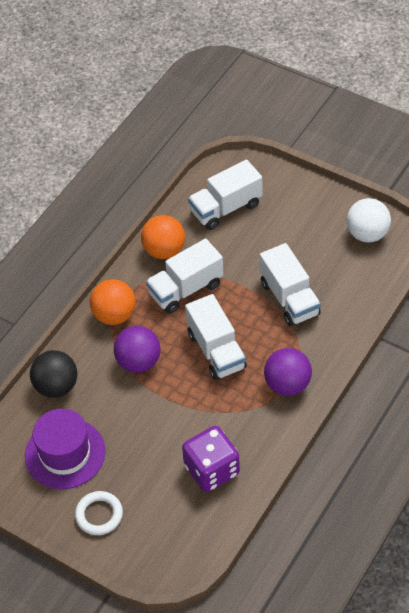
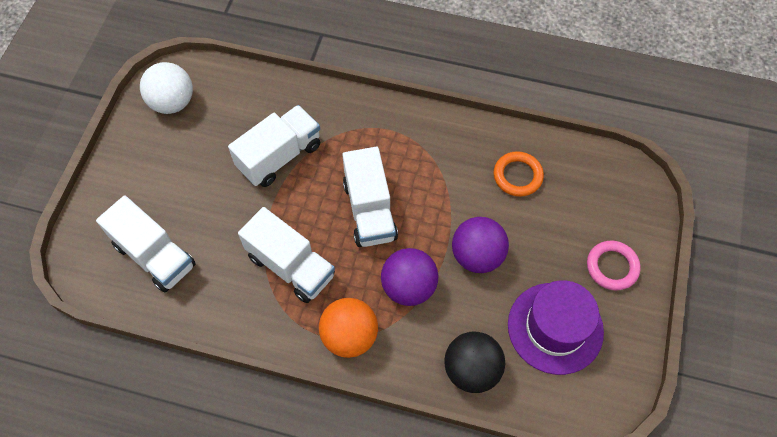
camera: 110 degrees left, 10 degrees up
white ring [75,491,123,535] -> pink ring [587,241,641,290]
orange ball [141,215,185,259] -> none
purple dice [182,426,240,492] -> orange ring [493,151,544,197]
white truck [185,294,247,380] -> white truck turned 120 degrees clockwise [342,147,398,247]
purple ball [264,348,312,396] -> purple ball moved to [452,217,509,273]

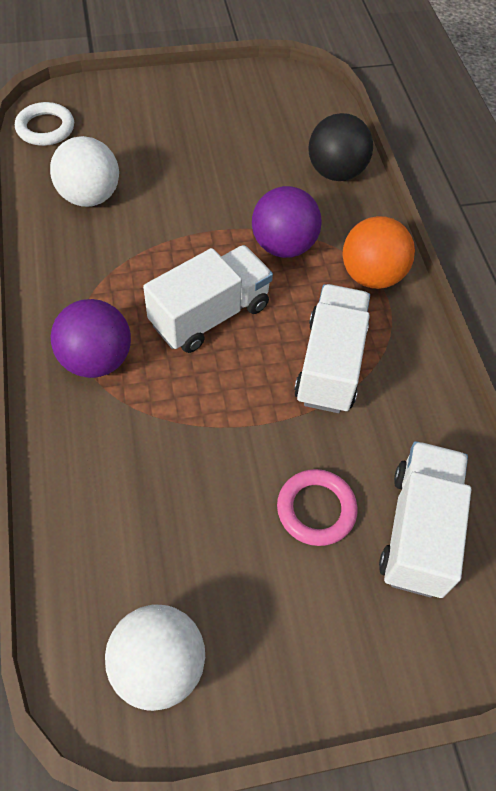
camera: 120 degrees left, 5 degrees down
white truck [228,105,320,187] -> none
purple ball [452,217,509,273] -> purple ball moved to [50,299,131,378]
orange ring [493,151,544,197] -> white ball [50,136,119,207]
purple hat [508,280,604,375] -> none
pink ring [587,241,641,290] -> pink ring moved to [277,469,358,546]
none -> white ring [15,102,74,146]

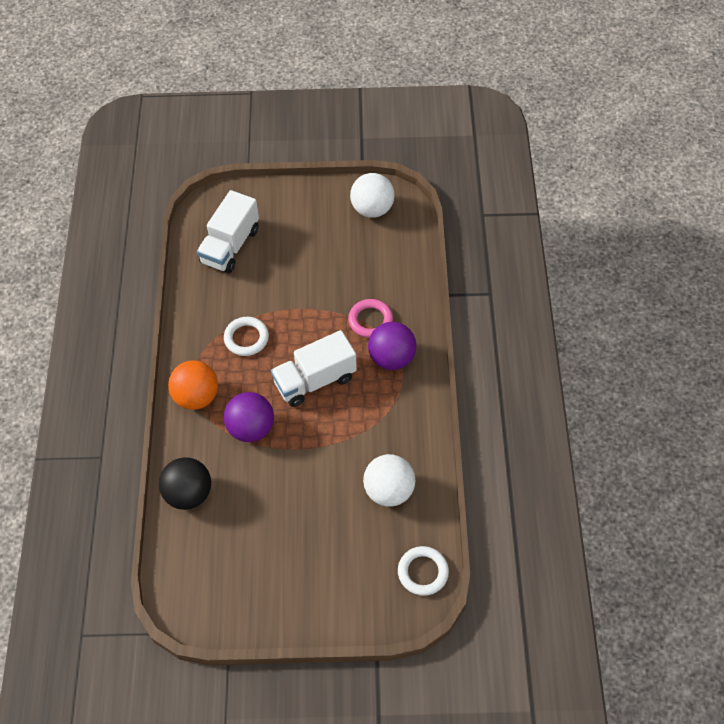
camera: 165 degrees left, 0 degrees up
pink ring [277,469,358,546] -> pink ring moved to [348,299,393,338]
white truck [294,284,370,413] -> white ring [224,317,269,356]

